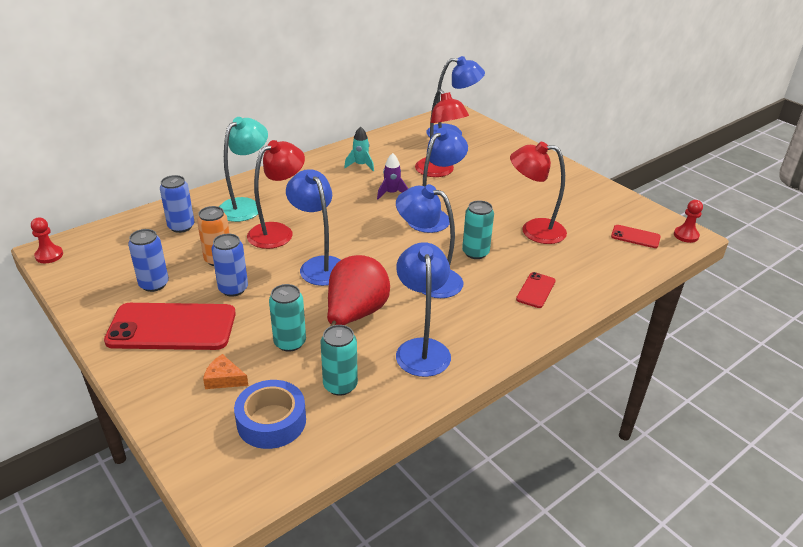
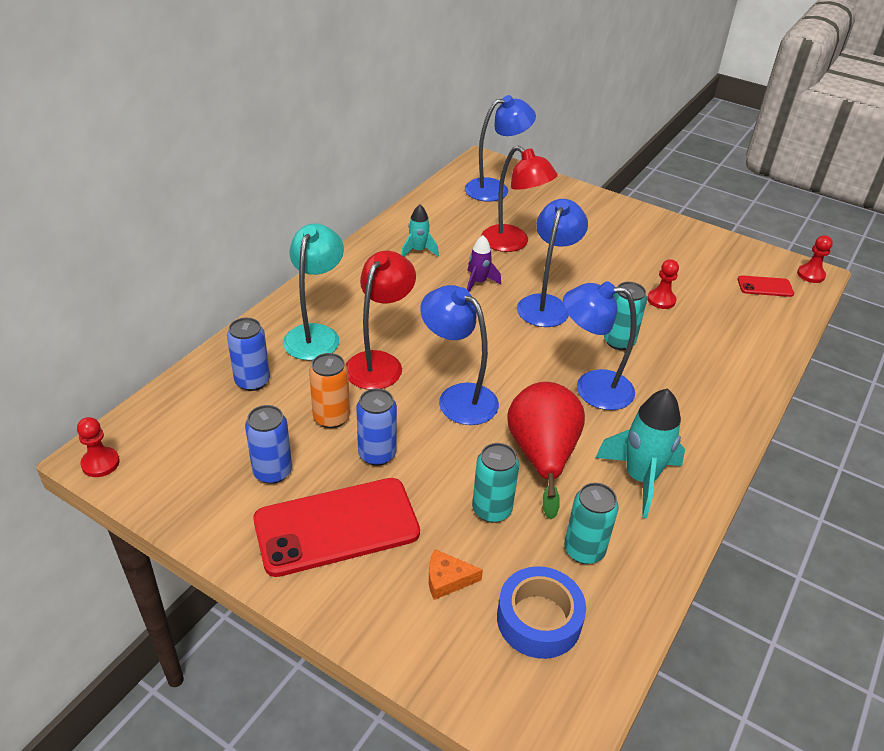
camera: 20 degrees left, 5 degrees up
blue lamp [396,242,451,377] -> turquoise rocket [596,389,685,518]
red lamp [510,142,567,244] -> red pawn [647,259,679,309]
red phone [516,272,556,308] -> none

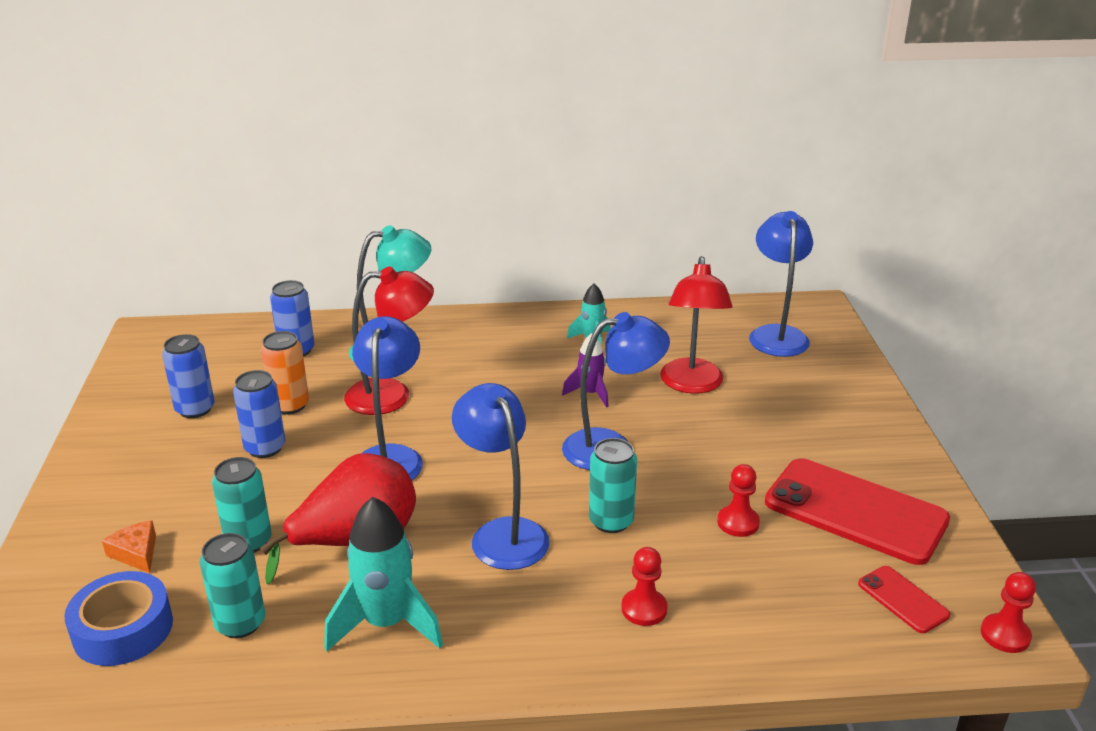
camera: 55 degrees right, 10 degrees down
red pawn [77,417,120,477] -> red pawn moved to [621,547,668,626]
red phone [253,478,420,577] -> red phone moved to [765,458,950,565]
blue lamp [465,95,536,202] -> blue lamp turned 120 degrees counterclockwise [749,211,813,357]

